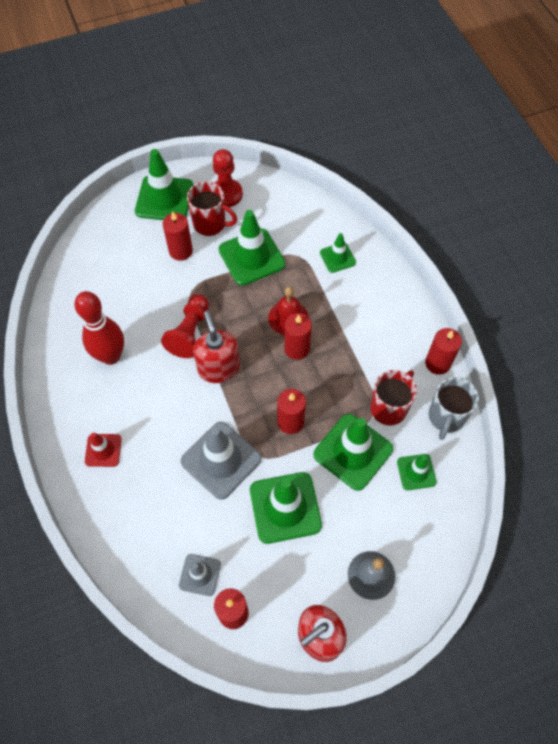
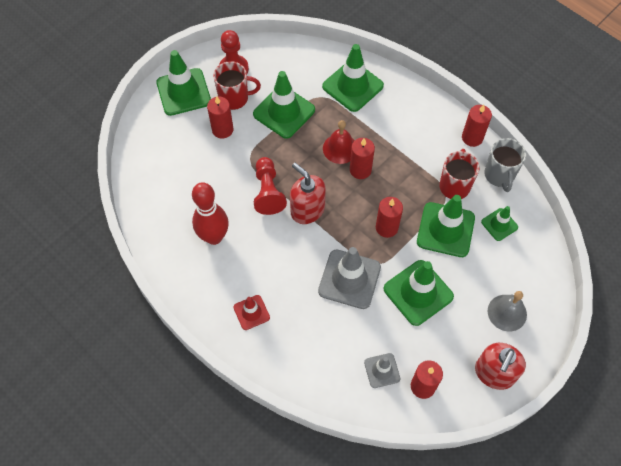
camera: 25 degrees left, 0 degrees up
green traffic cone [320,233,356,273] -> green traffic cone [322,44,384,112], size x1.83

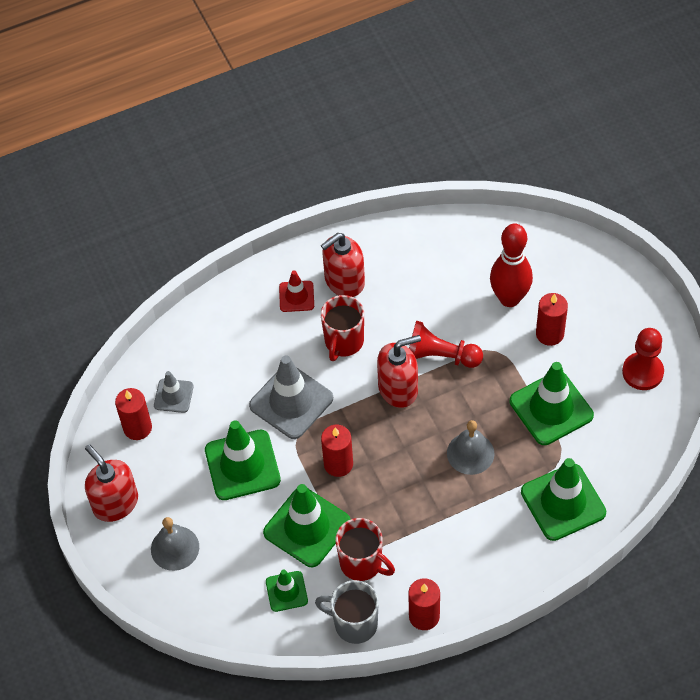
camera: 115 degrees right, 5 degrees down
green traffic cone [156,50,211,116] -> none
red bowling pin [192,182,229,245] -> red bowling pin moved to [490,224,533,307]
red mug [213,61,261,110] -> red mug moved to [321,295,364,361]
red bell [323,120,355,164] -> grey bell [447,420,495,475]
red candle [350,138,375,179] -> none
none -> red soap dispenser [321,233,365,297]

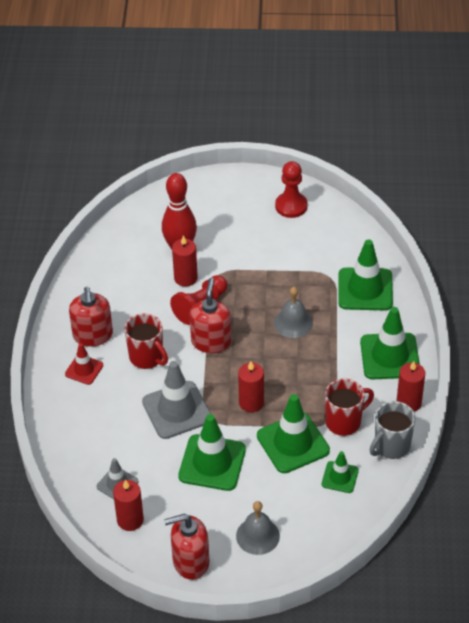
camera: 65 degrees left, 10 degrees down
green traffic cone [510,362,594,445] -> green traffic cone moved to [360,307,420,379]
red candle [536,293,568,346] -> red candle moved to [172,235,198,287]

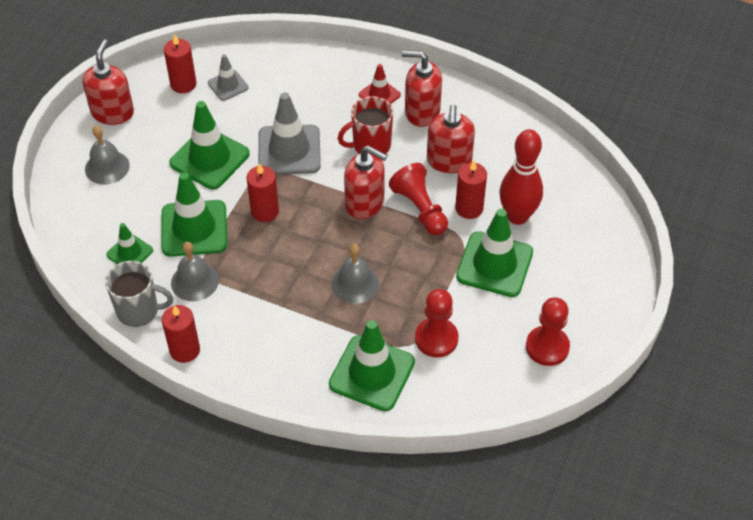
camera: 110 degrees right, 5 degrees up
red mug [325,379,374,436] -> grey bell [171,242,219,301]
green traffic cone [360,307,420,379] -> green traffic cone moved to [456,209,533,297]
grey mug [369,401,416,459] -> grey mug turned 120 degrees clockwise [105,261,173,327]
none -> red pawn [415,289,458,357]
none -> red soap dispenser [427,104,475,173]

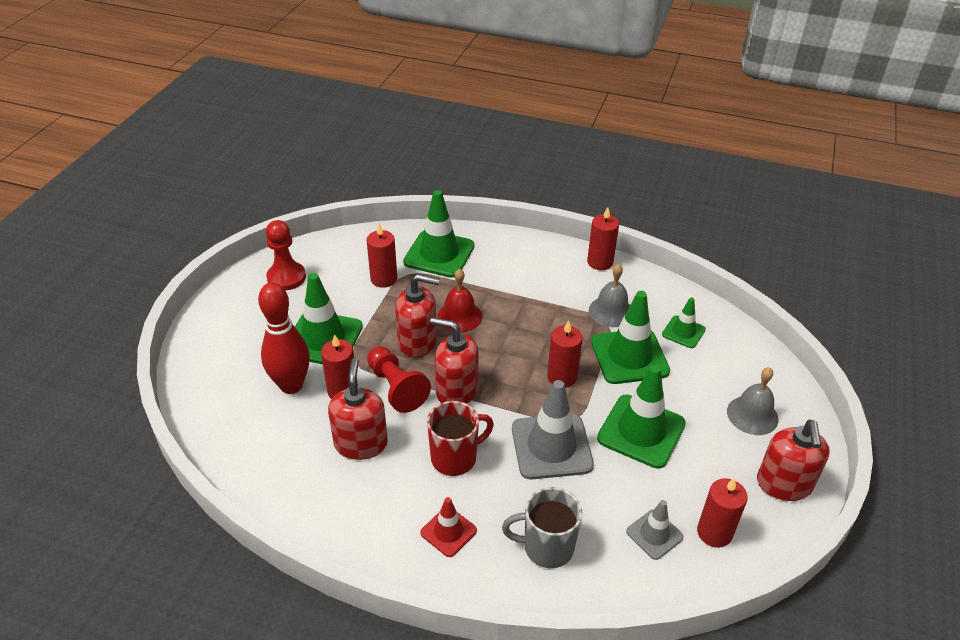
camera: 175 degrees right, 10 degrees down
grey mug [105,261,173,327] -> grey mug moved to [502,487,582,568]
grey bell [331,244,379,304] -> red bell [437,269,482,333]
red soap dispenser [402,51,442,127] -> red soap dispenser moved to [395,274,440,358]
red pawn [415,289,458,357] -> red candle [367,223,397,288]

